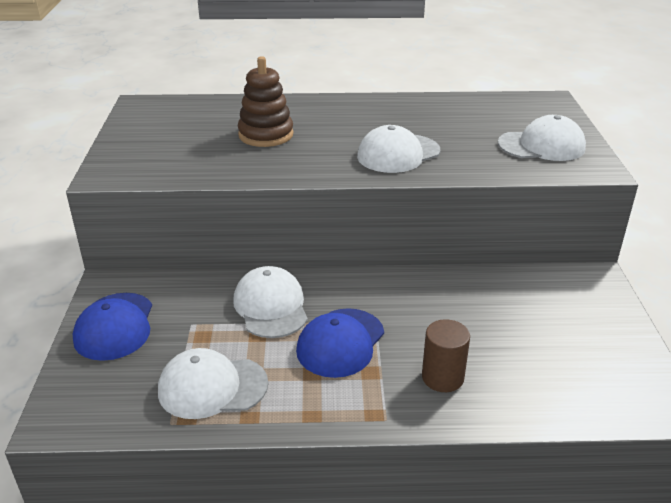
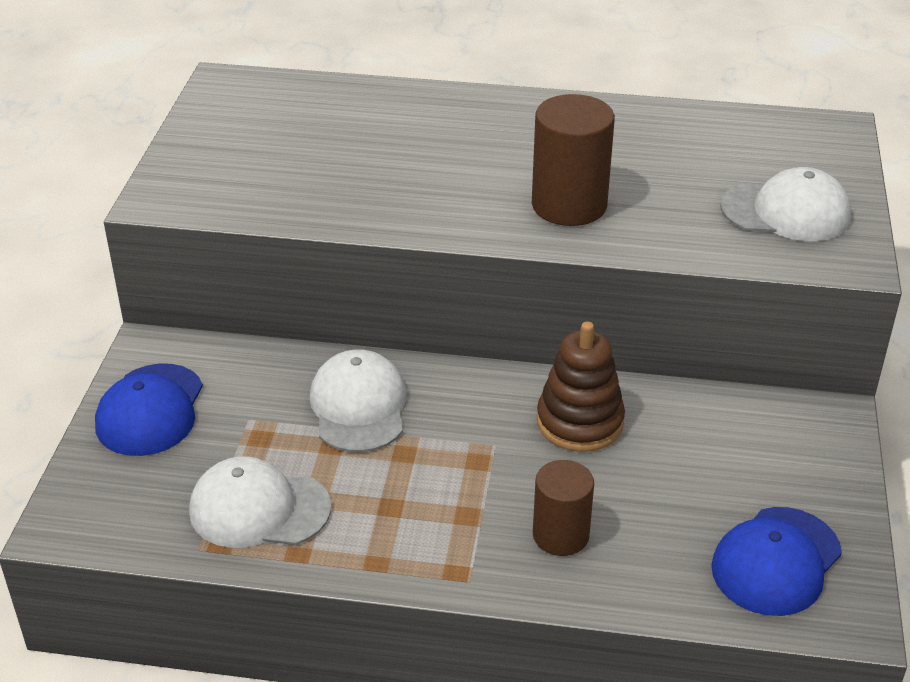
camera: 10 degrees right, 5 degrees up
brown stacking toy [238,56,294,147] -> brown stacking toy moved to [537,322,625,452]
blue cap [296,308,384,378] -> blue cap moved to [711,507,842,616]
white cap [357,125,440,173] -> brown cylinder [532,94,615,226]

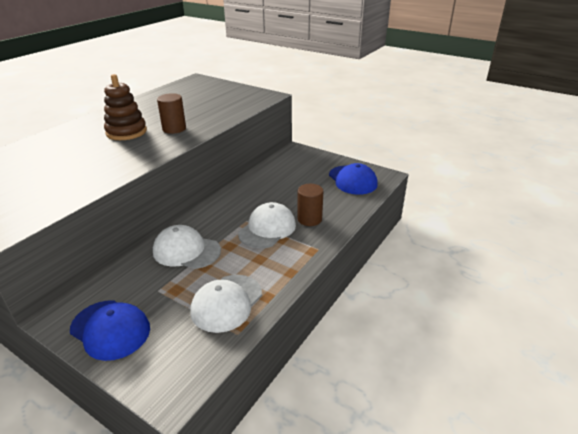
camera: 65 degrees left, 5 degrees down
brown cylinder [532,94,615,226] -> brown cylinder [157,93,186,134], size x0.66
brown stacking toy [537,322,625,452] -> brown stacking toy moved to [104,74,147,140]
white cap [720,167,851,241] -> white cap moved to [238,202,296,249]

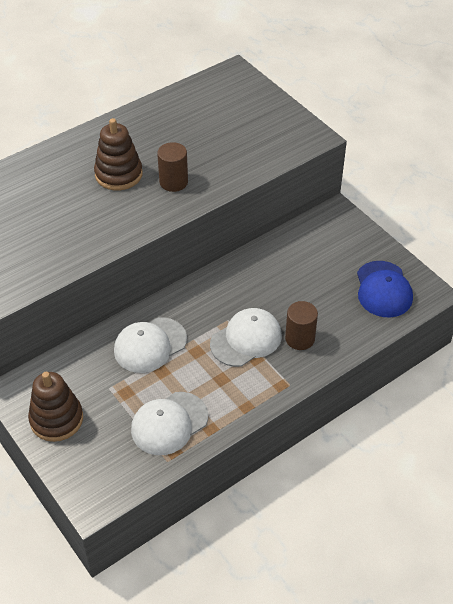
camera: 20 degrees right, 15 degrees up
blue cap [70,300,150,361] -> brown stacking toy [28,372,83,442]
white cap [153,225,221,269] -> white cap turned 75 degrees counterclockwise [114,317,187,373]

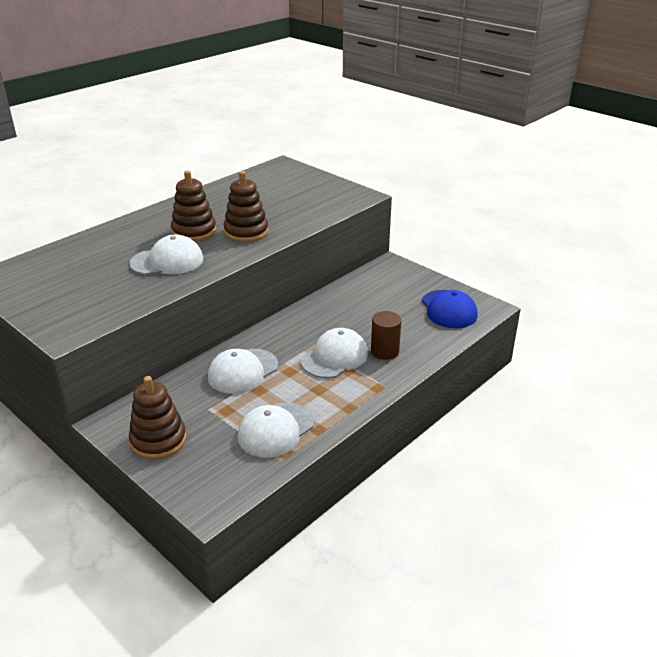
camera: 10 degrees left, 15 degrees down
brown cylinder [157,142,188,192] -> brown stacking toy [224,171,269,242]
none -> white cap [129,235,203,275]

